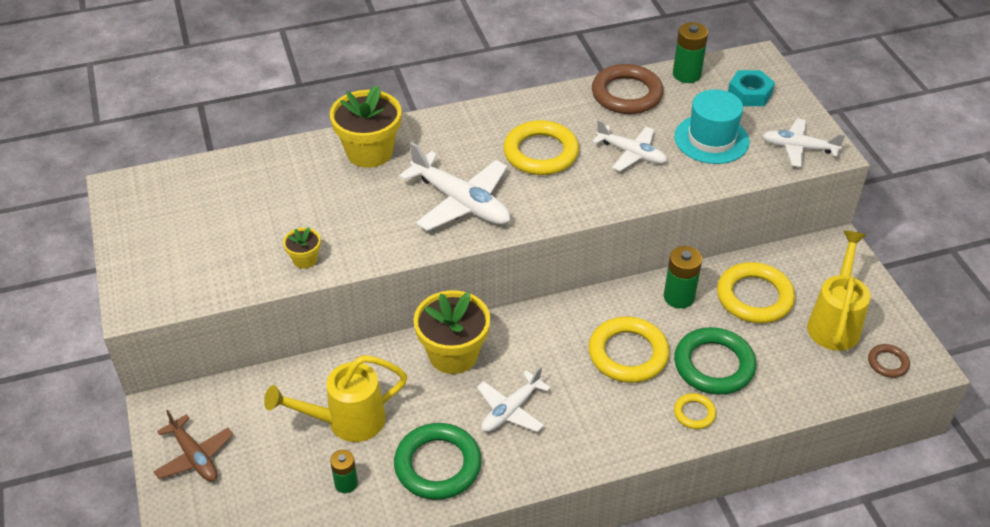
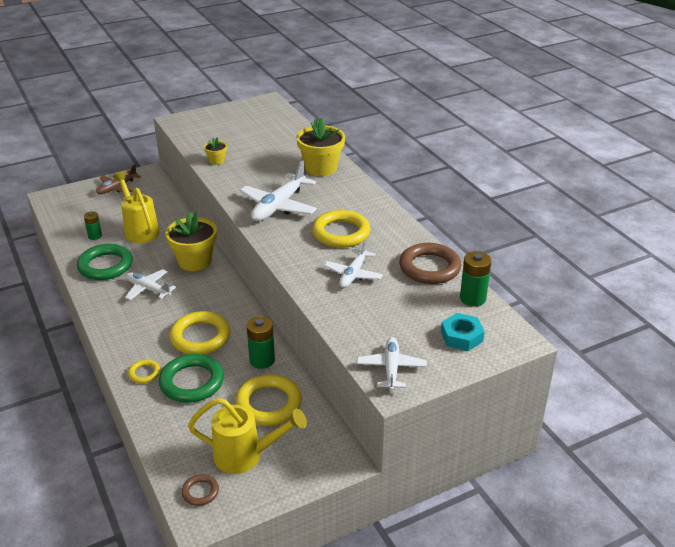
camera: 80 degrees right, 10 degrees down
turquoise hat [674,89,750,164] -> none

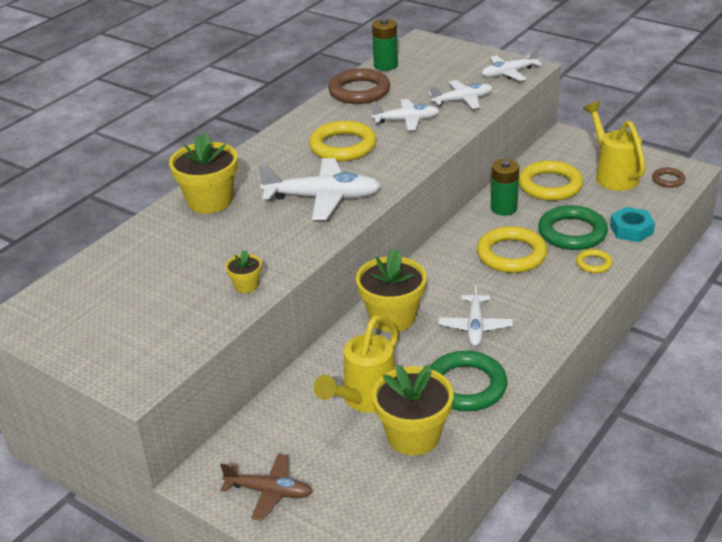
camera: 115 degrees left, 0 degrees up
green battery [84,211,102,240] -> yellow flower pot [372,364,454,456]
turquoise nut [441,313,485,351] -> turquoise nut moved to [610,207,655,242]
none -> white plane [429,80,493,109]

